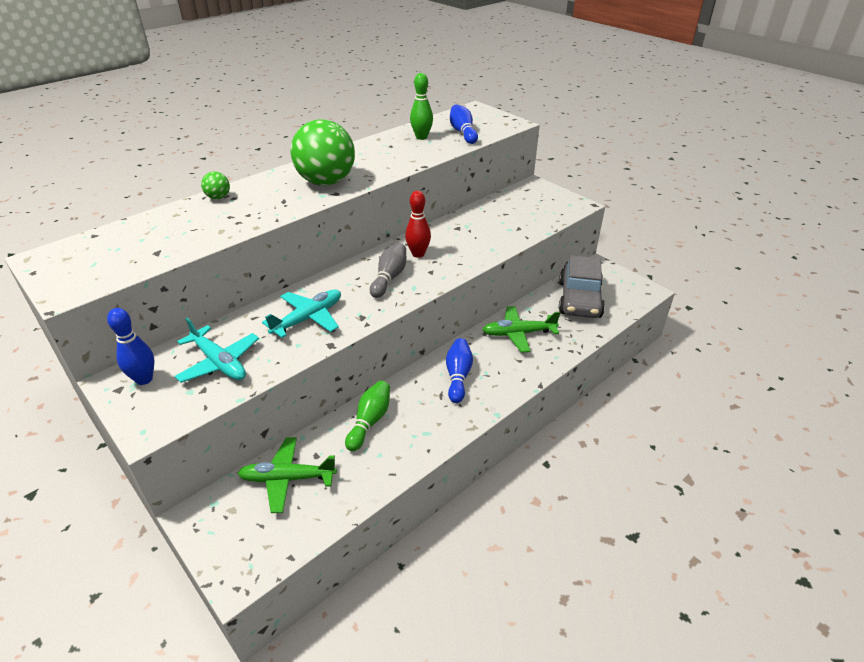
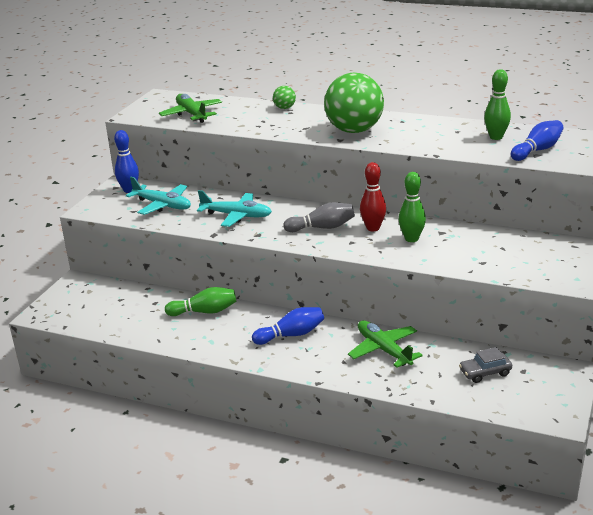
camera: 65 degrees right, 10 degrees down
turquoise plane [175,317,259,383] -> turquoise plane turned 75 degrees counterclockwise [126,177,191,215]
green plane [238,437,337,513] -> green plane moved to [159,94,222,123]
grey car [559,255,605,318] -> grey car [459,347,512,383], size x0.49
none -> green bowling pin [398,172,426,242]

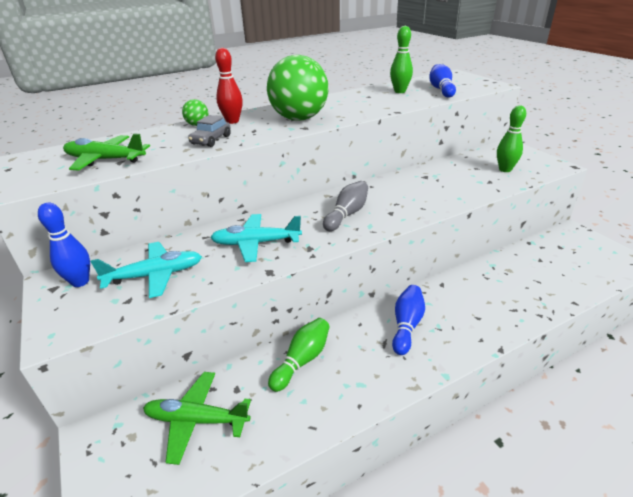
camera: 50 degrees left, 5 degrees up
turquoise plane [197,190,272,227] -> turquoise plane turned 150 degrees counterclockwise [210,214,302,262]
green plane [348,320,423,368] -> green plane moved to [143,372,251,465]
red bowling pin [360,162,386,231] -> red bowling pin moved to [215,48,243,124]
green bowling pin [398,172,426,242] -> green bowling pin moved to [497,105,526,172]
grey car [459,347,512,383] -> grey car moved to [188,115,231,147]

